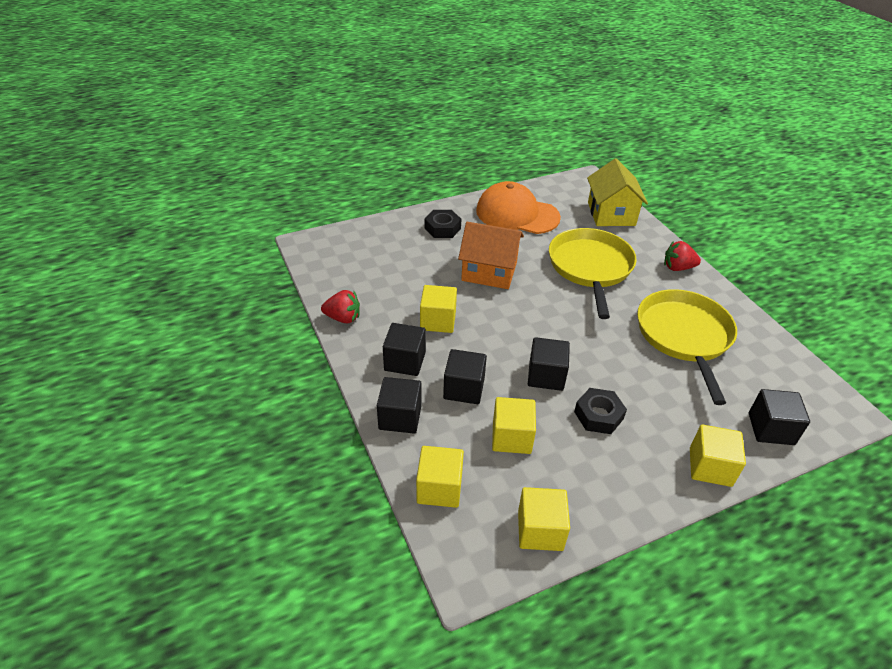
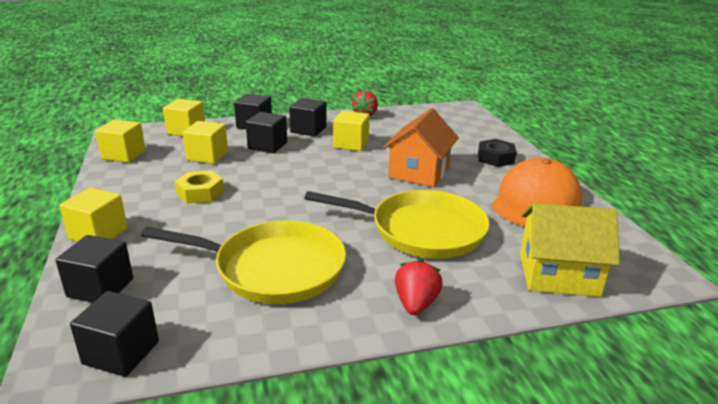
camera: 100 degrees right, 15 degrees down
black cube [528,337,570,391] -> black cube moved to [70,291,159,377]
black nut [574,388,627,434] -> yellow nut [175,170,224,204]

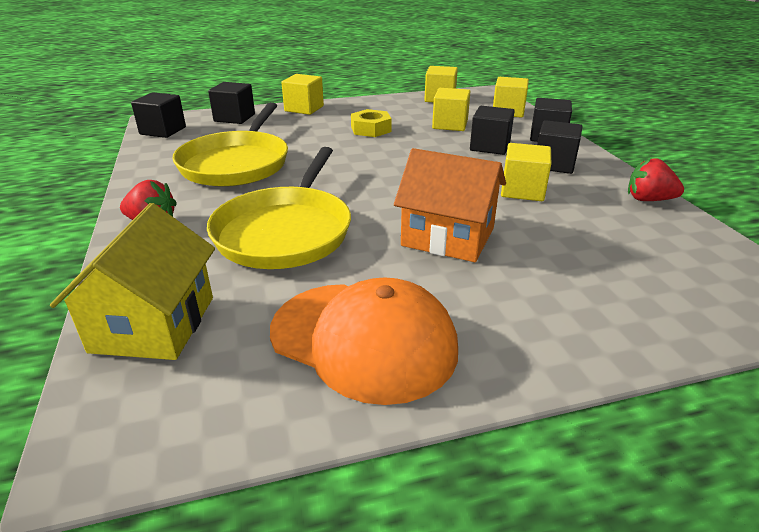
camera: 90 degrees right, 5 degrees up
black nut [478,139,517,167] -> none

